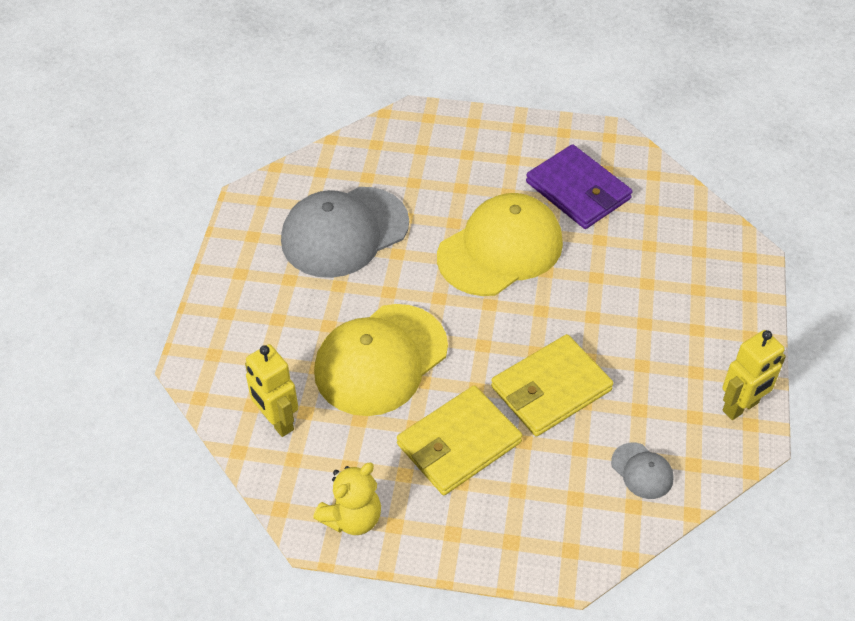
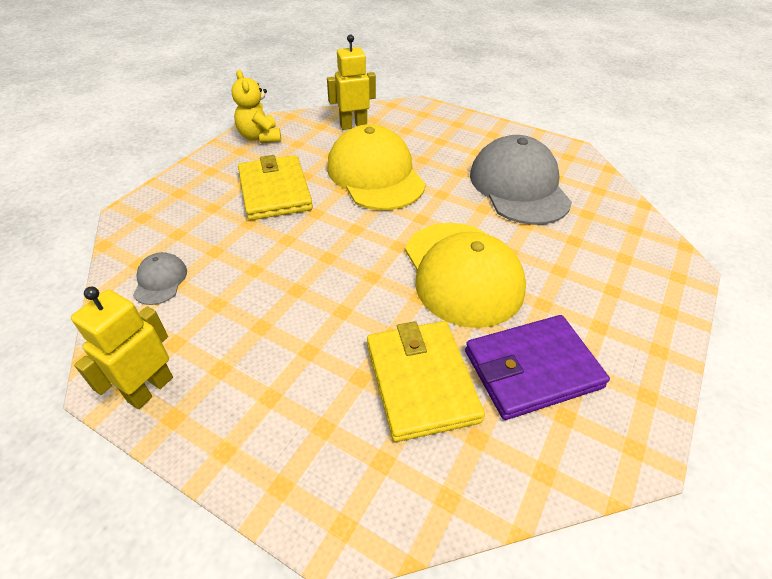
camera: 110 degrees right, 5 degrees down
yellow wallet [491,334,613,437] -> yellow wallet moved to [367,321,485,442]
grey cap [611,443,674,499] -> grey cap turned 105 degrees clockwise [133,252,187,305]
yellow robot [722,330,786,420] -> yellow robot turned 45 degrees clockwise [71,287,173,409]

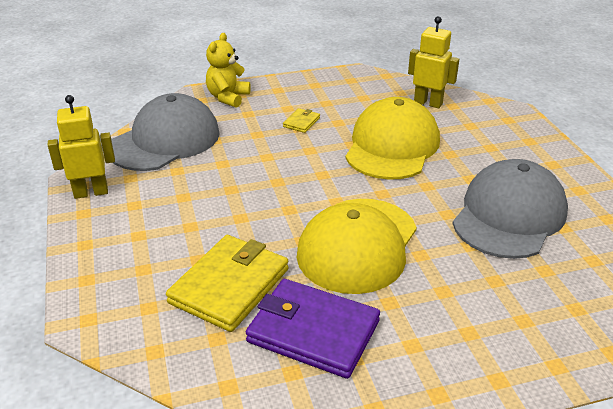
camera: 45 degrees right, 10 degrees down
grey cap [133,252,187,305] -> grey cap [111,93,220,171], size x2.30
yellow teddy bear [231,70,281,143] -> yellow teddy bear moved to [206,33,251,108]
yellow wallet [238,155,313,220] -> yellow wallet [283,108,320,133], size x0.44

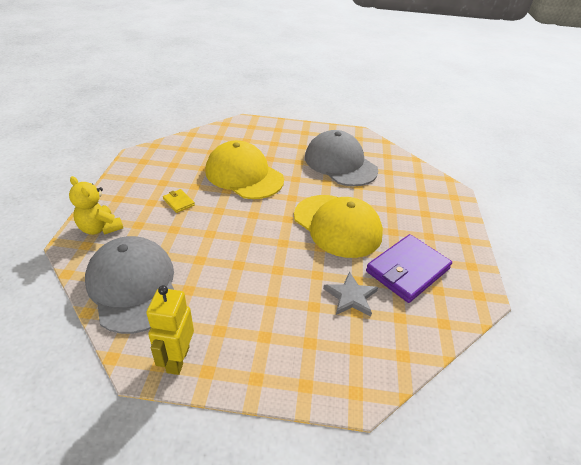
camera: 70 degrees left, 5 degrees up
yellow wallet [166,235,289,332] -> grey star [323,272,378,317]
yellow robot [408,16,459,108] -> none

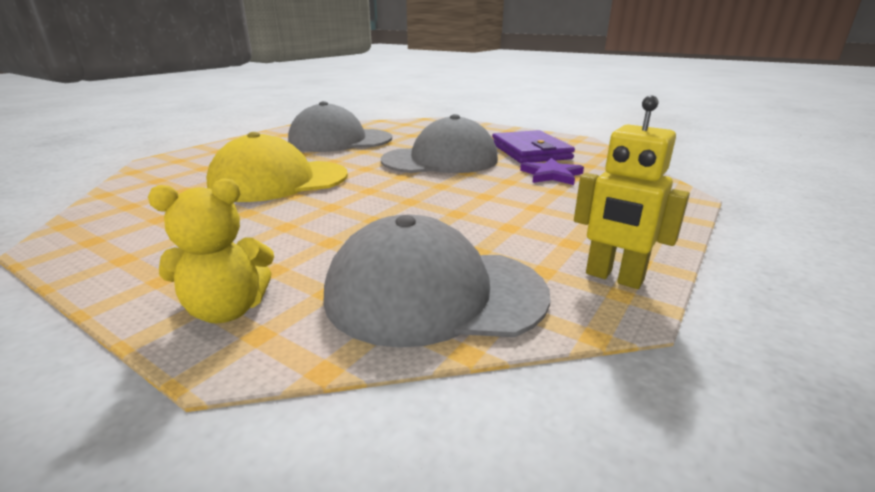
camera: 60 degrees left, 15 degrees down
yellow wallet [163,189,195,213] -> none
yellow cap [294,195,383,258] -> grey cap [381,114,498,173]
grey star [323,272,378,317] -> purple star [520,158,584,185]

